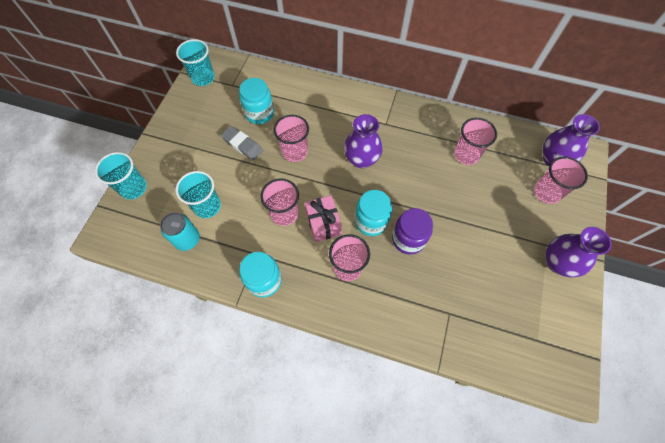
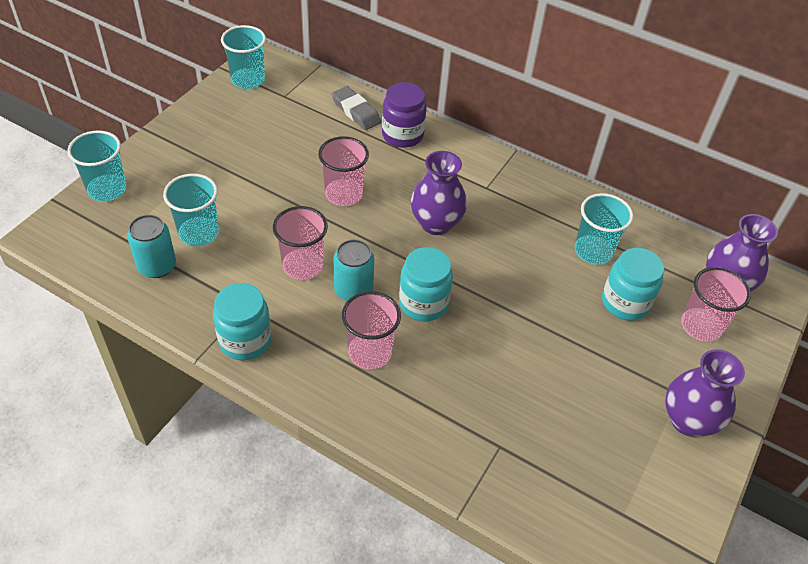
camera: 10 degrees right, 15 degrees down
grey eraser [221,126,263,160] -> grey eraser moved to [332,86,381,130]
turquoise jar [239,78,274,124] -> turquoise jar moved to [602,248,664,321]
pink gift [305,195,342,242] -> turquoise can [333,239,374,301]
purple jar [392,208,433,254] -> purple jar moved to [382,82,427,148]
pink cup [454,118,497,165] -> turquoise cup [575,193,633,265]

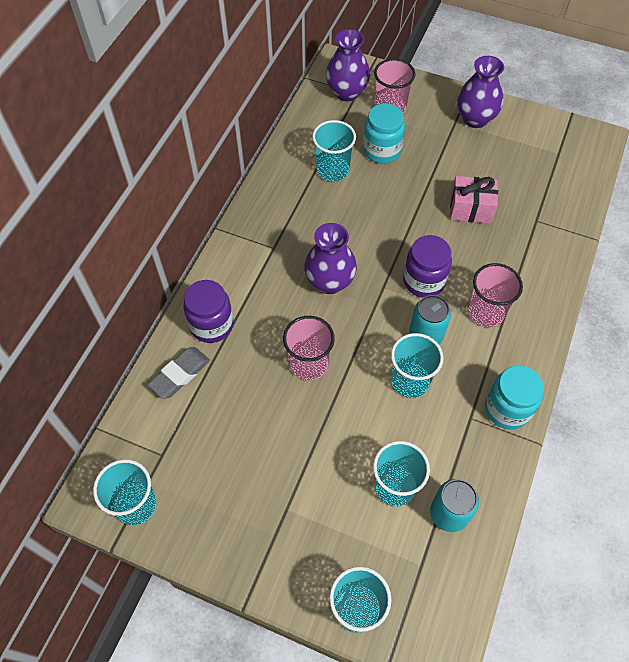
camera: 95 degrees left, 10 degrees up
pink cup [273,206,328,280] -> turquoise cup [391,333,443,398]
turquoise jar [399,247,453,322] -> purple jar [403,235,452,297]
none -> pink gift [450,176,498,224]

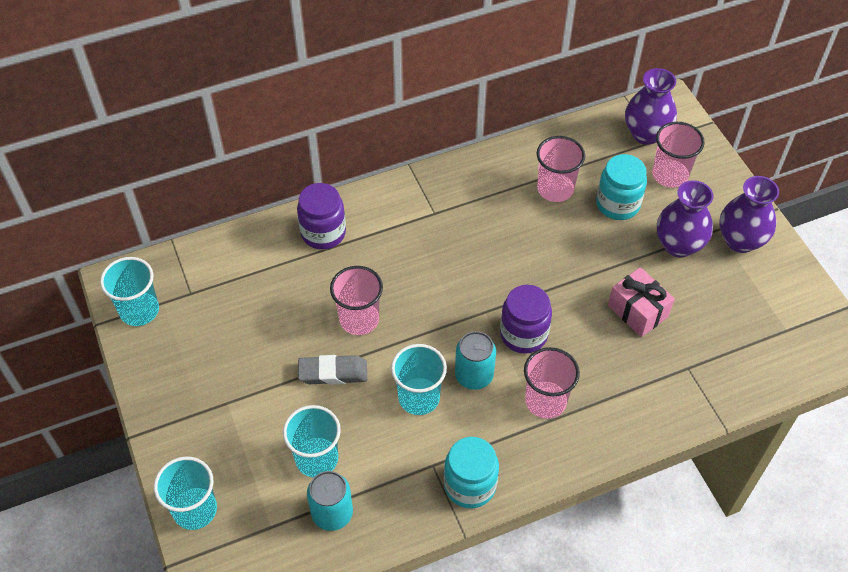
camera: 45 degrees right, 5 degrees down
grey eraser [147,347,210,399] -> grey eraser moved to [298,355,367,385]
purple vase [304,223,357,294] -> purple vase moved to [657,180,714,258]
turquoise cup [312,120,356,181] -> pink cup [537,136,585,202]

